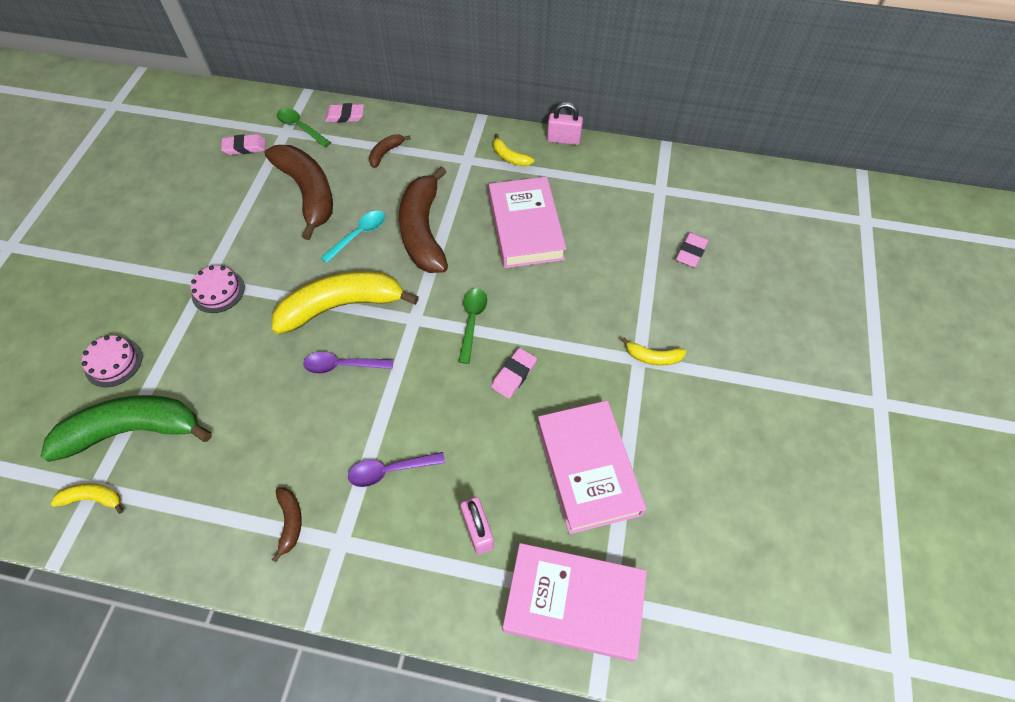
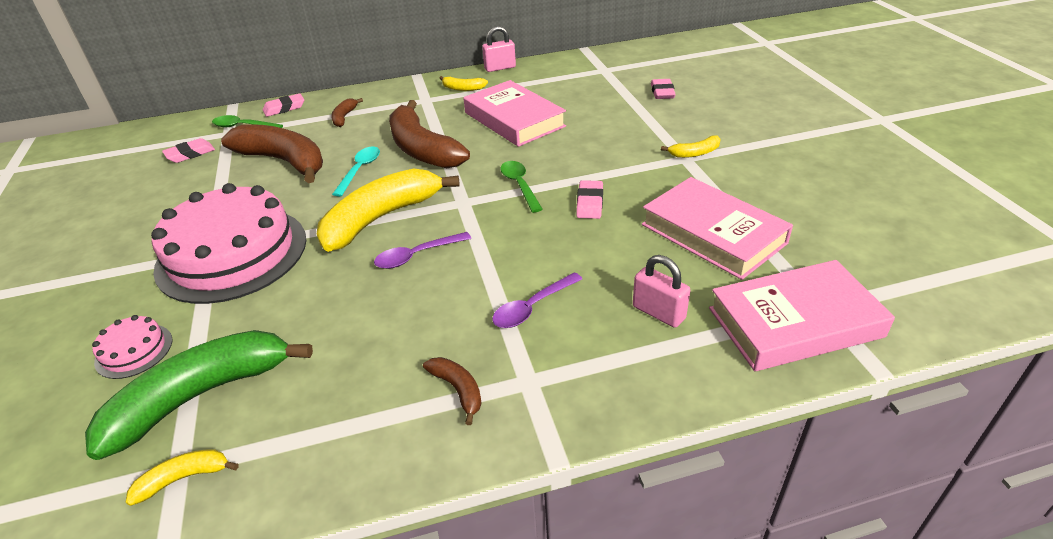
camera: 25 degrees left, 20 degrees down
pink cake [191,266,245,313] -> pink cake [151,183,306,304], size x2.37

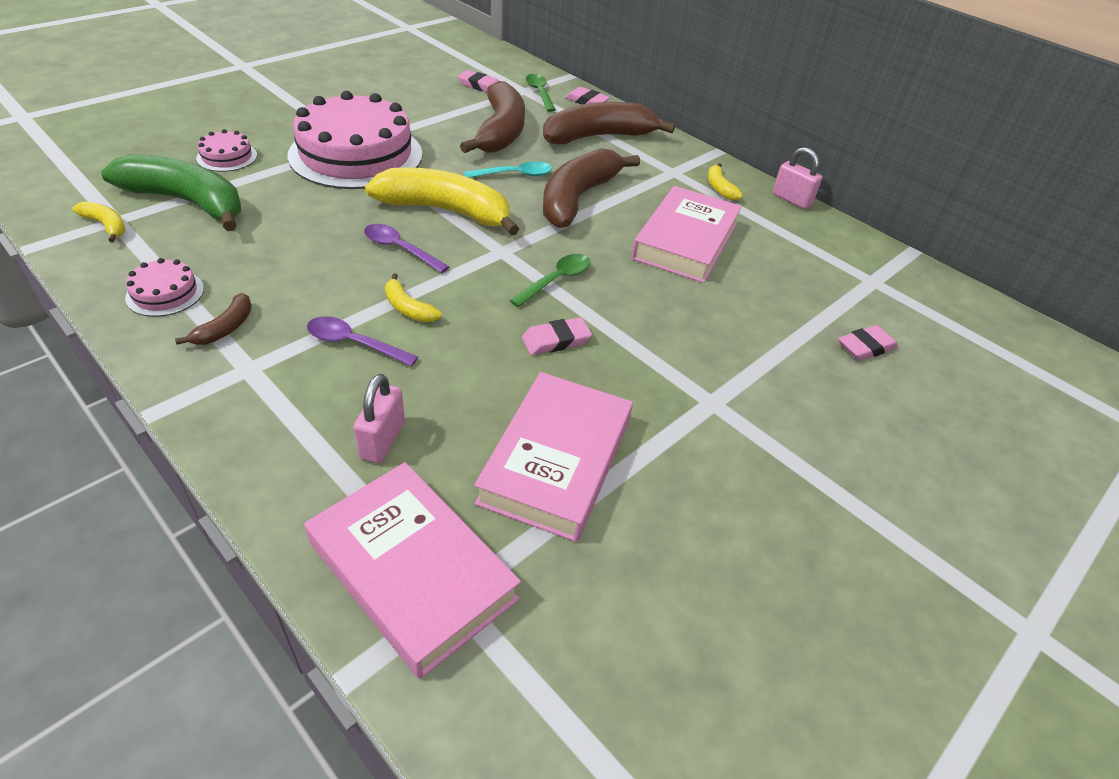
camera: 55 degrees right, 5 degrees up
brown banana [331,98,363,127] -> brown banana [543,102,675,144], size x2.28
yellow banana [661,135,721,158] -> yellow banana moved to [385,273,442,322]
none -> pink cake [125,258,204,317]

